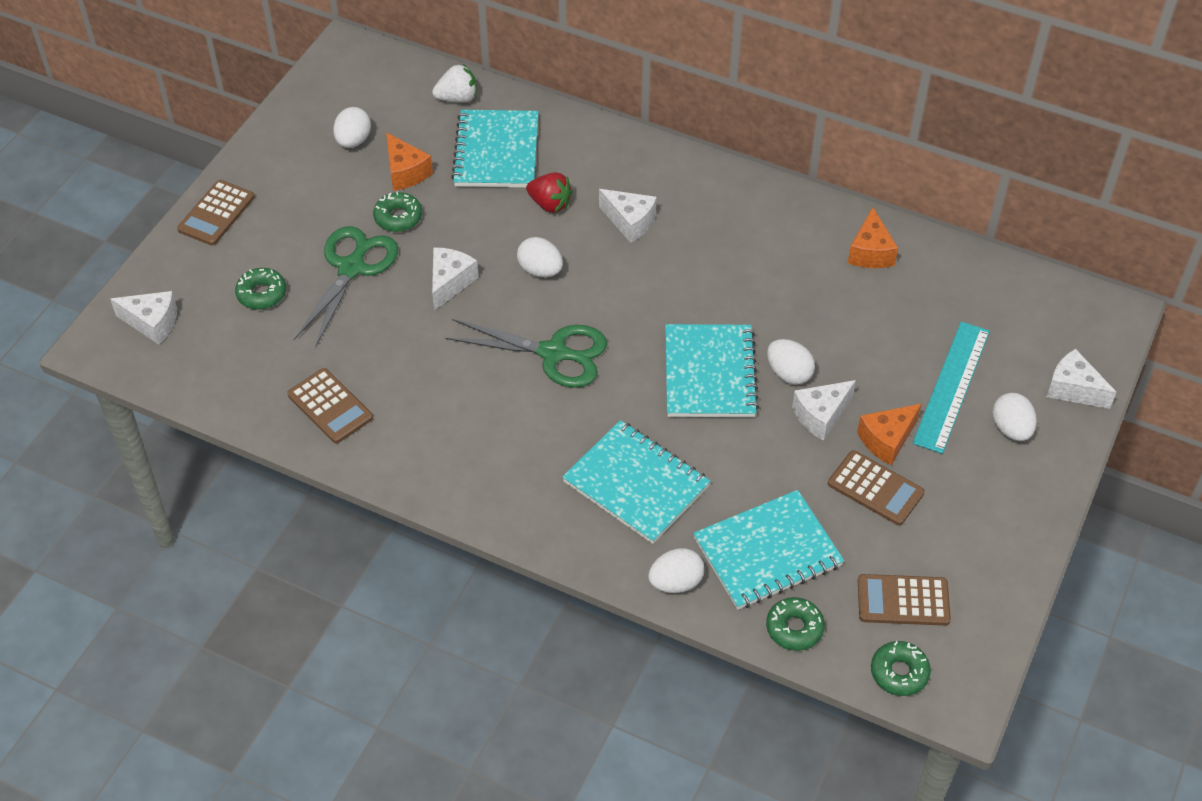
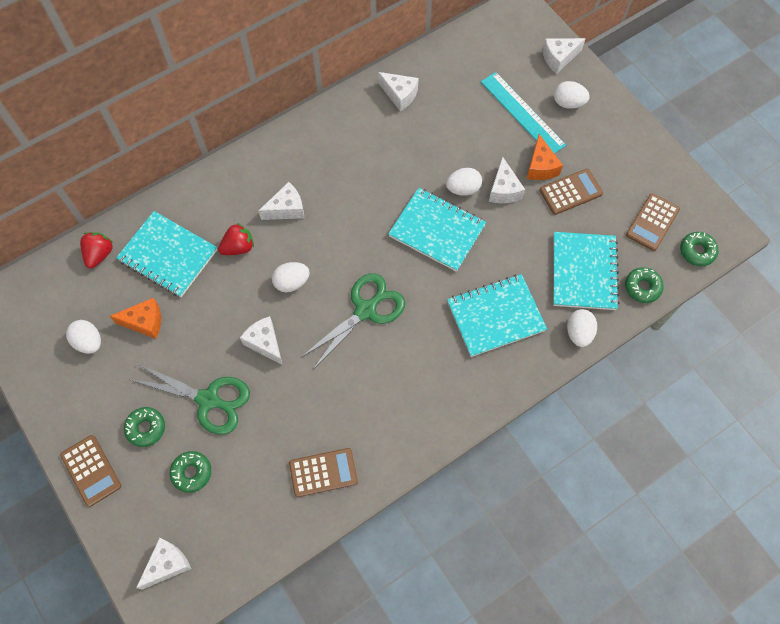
camera: 60 degrees left, 15 degrees up
green scissors [294,226,398,348] -> green scissors turned 150 degrees clockwise [128,363,250,435]
green donut [373,191,422,232] -> green donut moved to [124,407,165,447]
white strawberry [432,64,477,103] -> red strawberry [80,232,113,269]
orange cheese [848,207,898,268] -> white cheese [378,72,419,112]

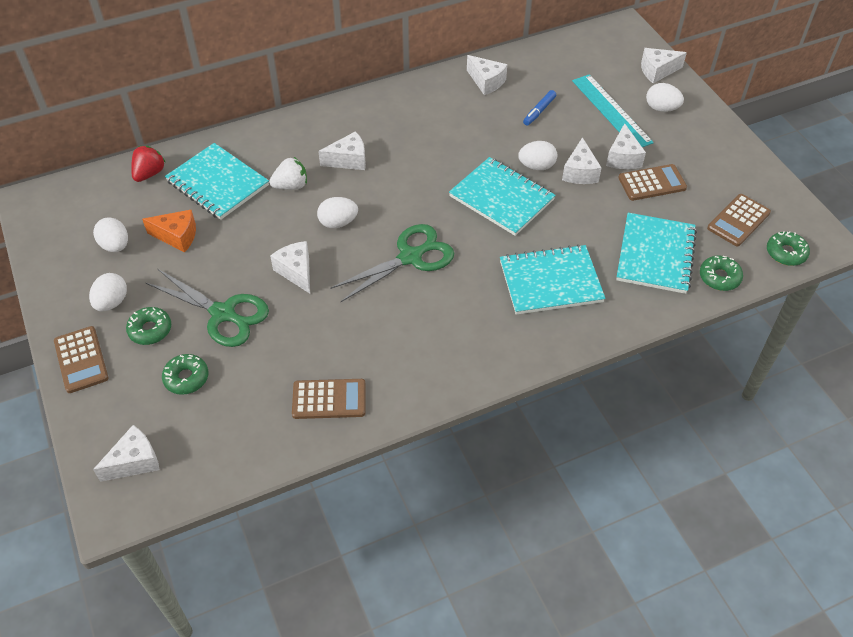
camera: 10 degrees right, 15 degrees down
red strawberry [218,223,254,255] -> white strawberry [269,157,307,190]
orange cheese [526,134,563,180] -> white cheese [606,123,646,169]
white egg [567,309,597,347] -> white egg moved to [89,273,127,311]
none -> blue marker [523,90,556,126]

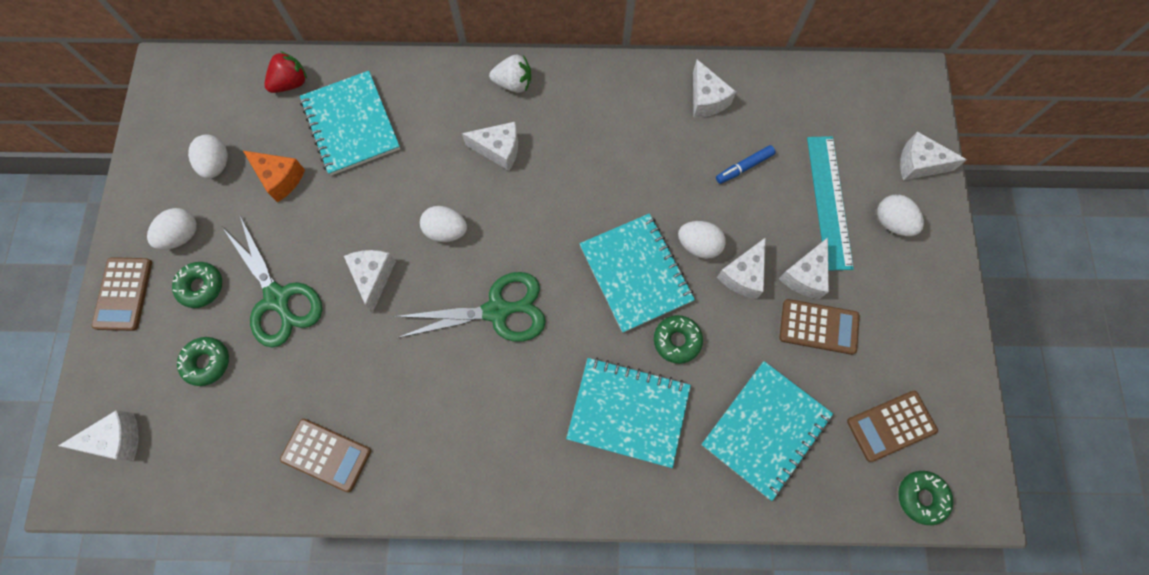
camera: 25 degrees right, 20 degrees up
white strawberry [269,157,307,190] -> white strawberry moved to [489,55,531,93]
green donut [700,256,743,291] -> green donut moved to [654,315,703,364]

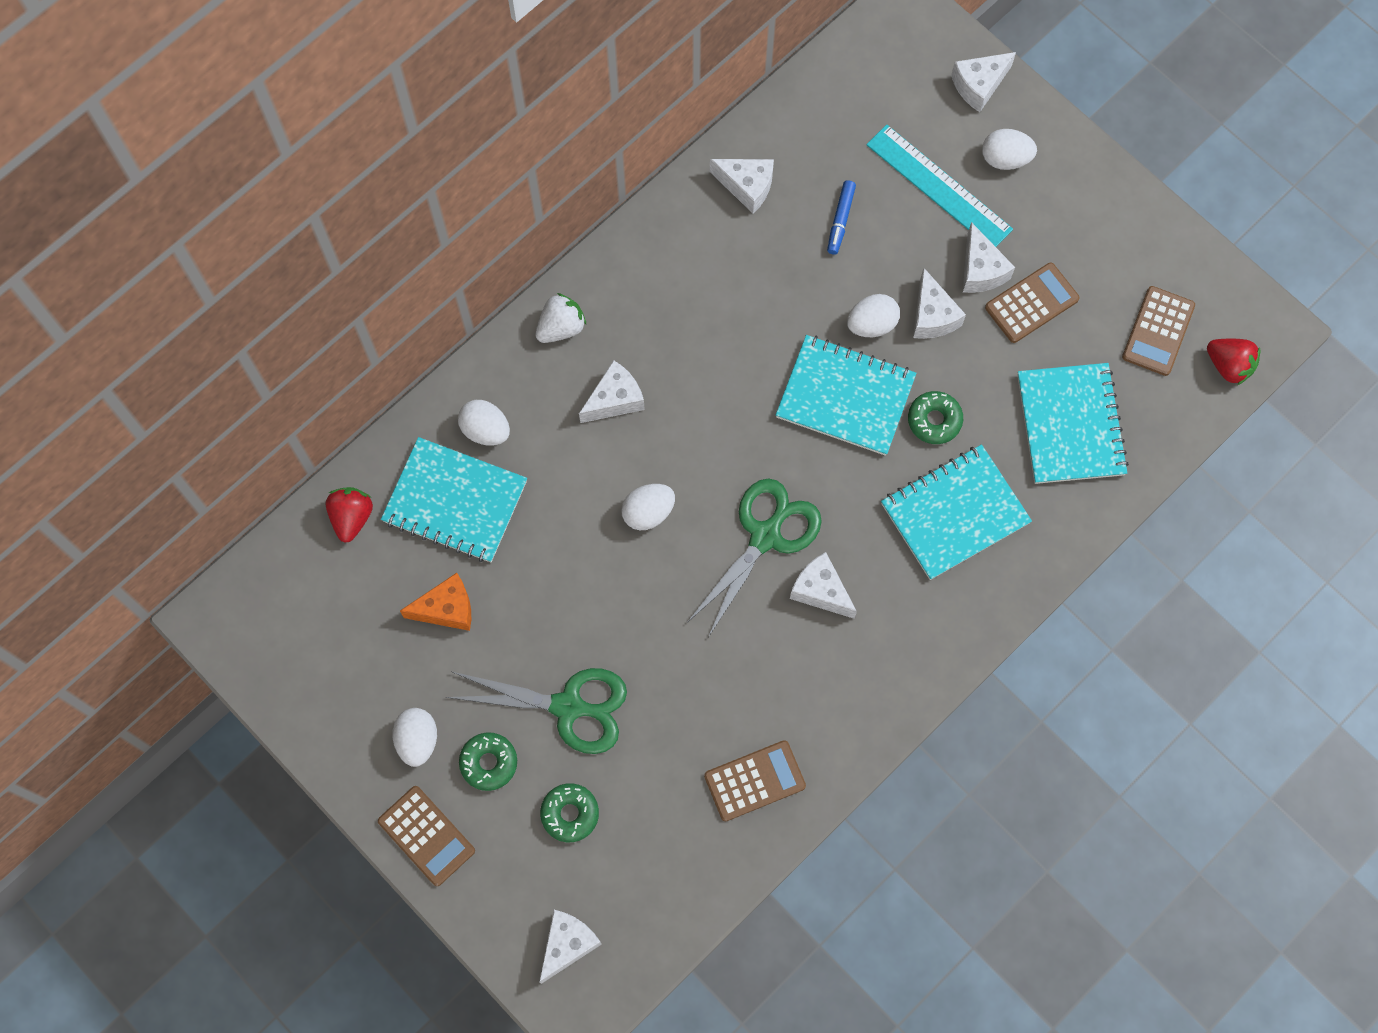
camera: 45 degrees left, 0 degrees up
white egg [188,134,228,178] -> white egg moved to [458,400,510,446]
white cheese [344,250,396,312] -> white cheese moved to [790,552,857,619]
green donut [898,471,953,525] -> red strawberry [1207,339,1260,385]

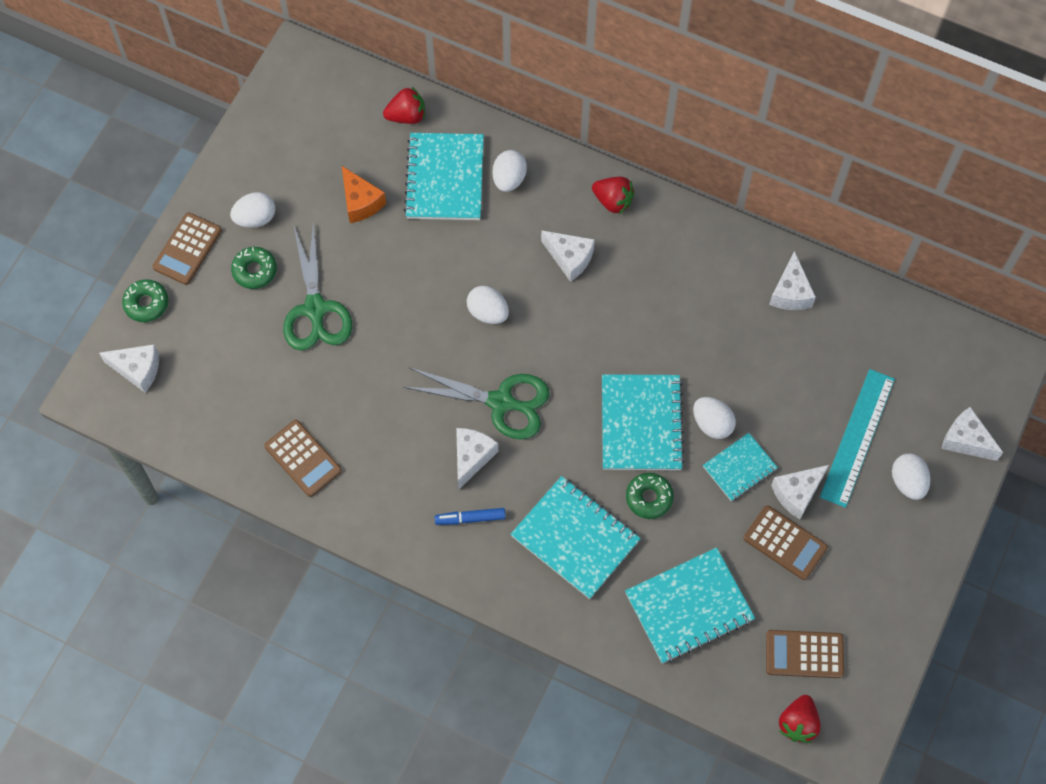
camera: 70 degrees right, 5 degrees down
white strawberry [535,293,586,343] -> red strawberry [592,176,635,214]
green donut [540,783,599,842] -> green donut moved to [122,279,168,322]
blue marker [827,180,856,255] -> blue marker moved to [435,508,506,525]
white cheese [913,268,966,339] -> turquoise notebook [703,433,778,501]

